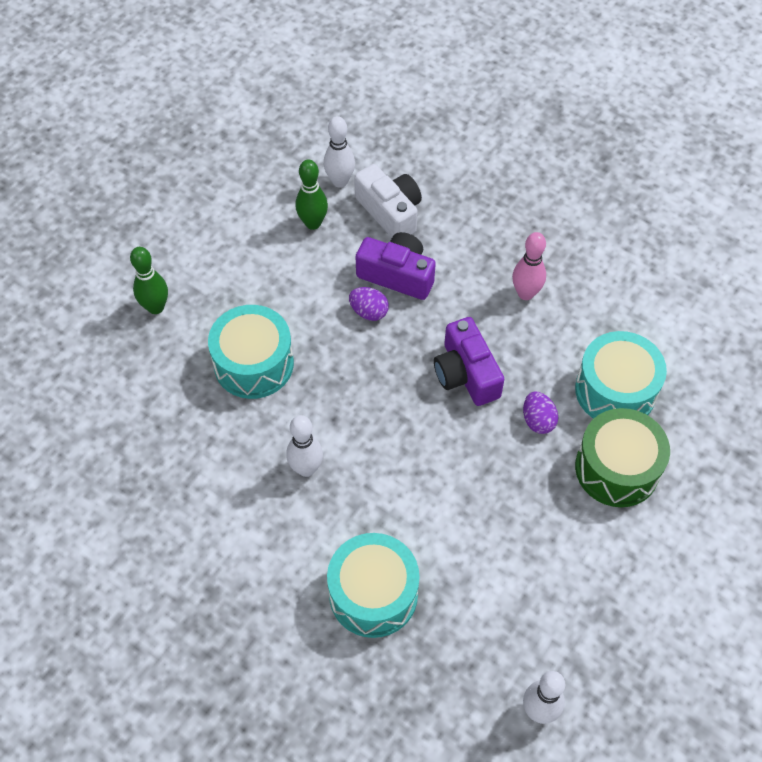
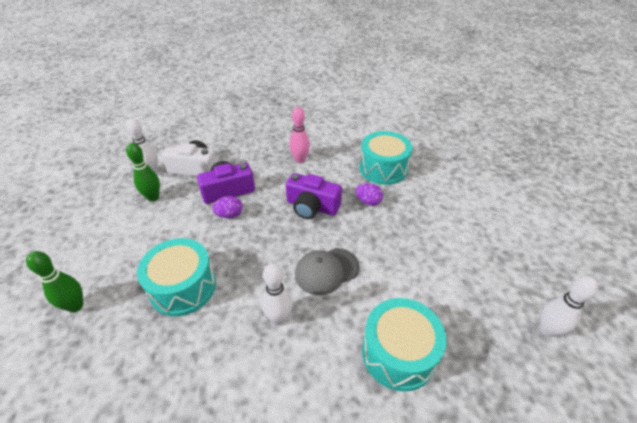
camera: 45 degrees left, 15 degrees down
green drum [575,408,670,507] -> none
none -> grey cap [295,248,359,295]

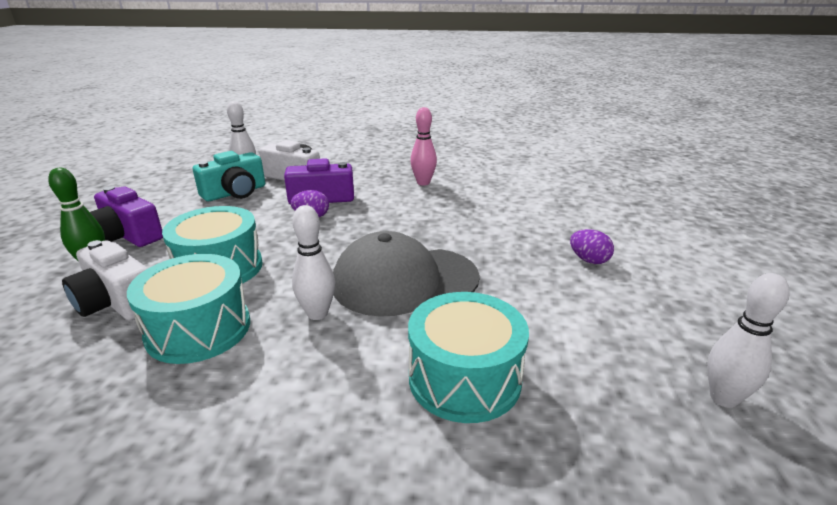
camera: 15 degrees right, 15 degrees down
green bowling pin [126,143,160,201] -> turquoise camera [193,151,265,201]
purple camera [286,173,342,219] -> purple camera moved to [90,186,163,247]
grey cap [295,248,359,295] -> grey cap [333,231,480,317], size x1.60
purple egg [355,183,383,206] -> purple egg moved to [570,229,614,264]
turquoise drum [359,131,413,185] -> turquoise drum moved to [127,254,250,364]
none -> white camera [62,240,148,321]

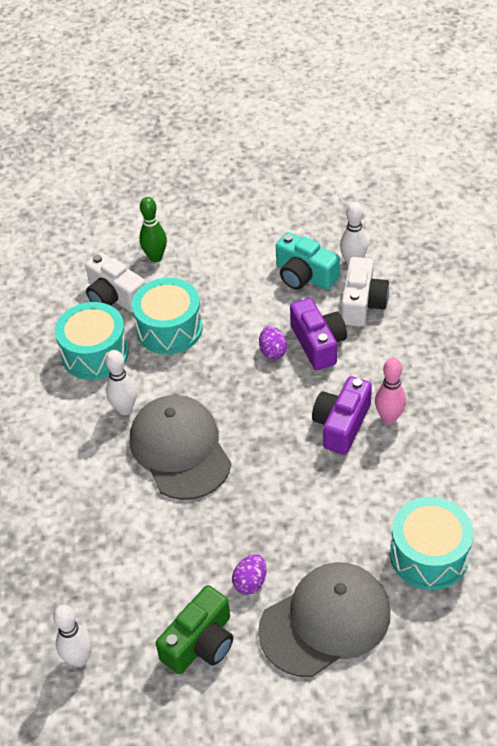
camera: 80 degrees right, 20 degrees up
white camera [62,240,148,321] -> white camera turned 75 degrees counterclockwise [85,252,145,313]
purple camera [90,186,163,247] -> purple camera moved to [312,376,372,455]
turquoise drum [408,292,529,423] -> turquoise drum moved to [390,497,473,590]
none -> green camera [156,585,233,674]
none -> grey cap [258,562,390,677]

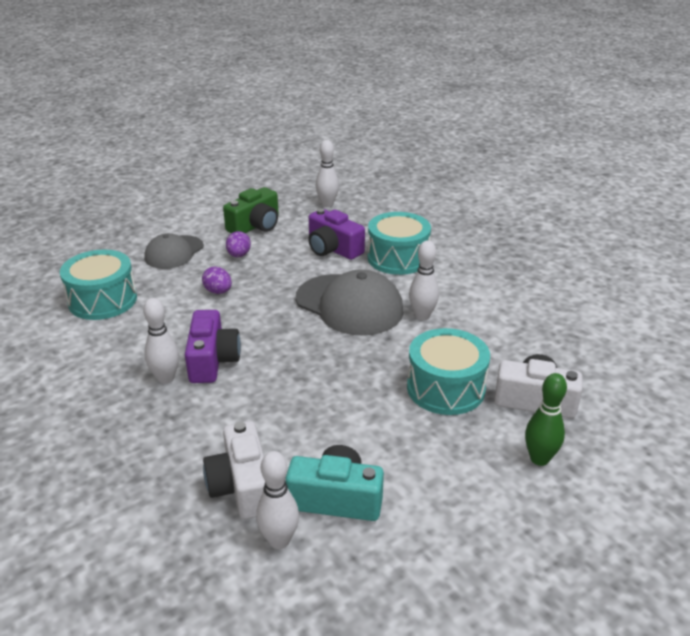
camera: 150 degrees right, 15 degrees down
turquoise drum [55,302,129,380] -> turquoise drum moved to [368,212,431,275]
green camera [156,585,233,674] -> green camera turned 150 degrees counterclockwise [223,187,279,233]
grey cap [258,562,390,677] -> grey cap [144,233,204,269], size x0.62
purple egg [259,326,287,360] -> purple egg moved to [202,267,232,294]
purple camera [290,298,347,370] -> purple camera moved to [308,208,365,260]
pink bowling pin [375,358,406,424] -> white bowling pin [143,298,179,384]

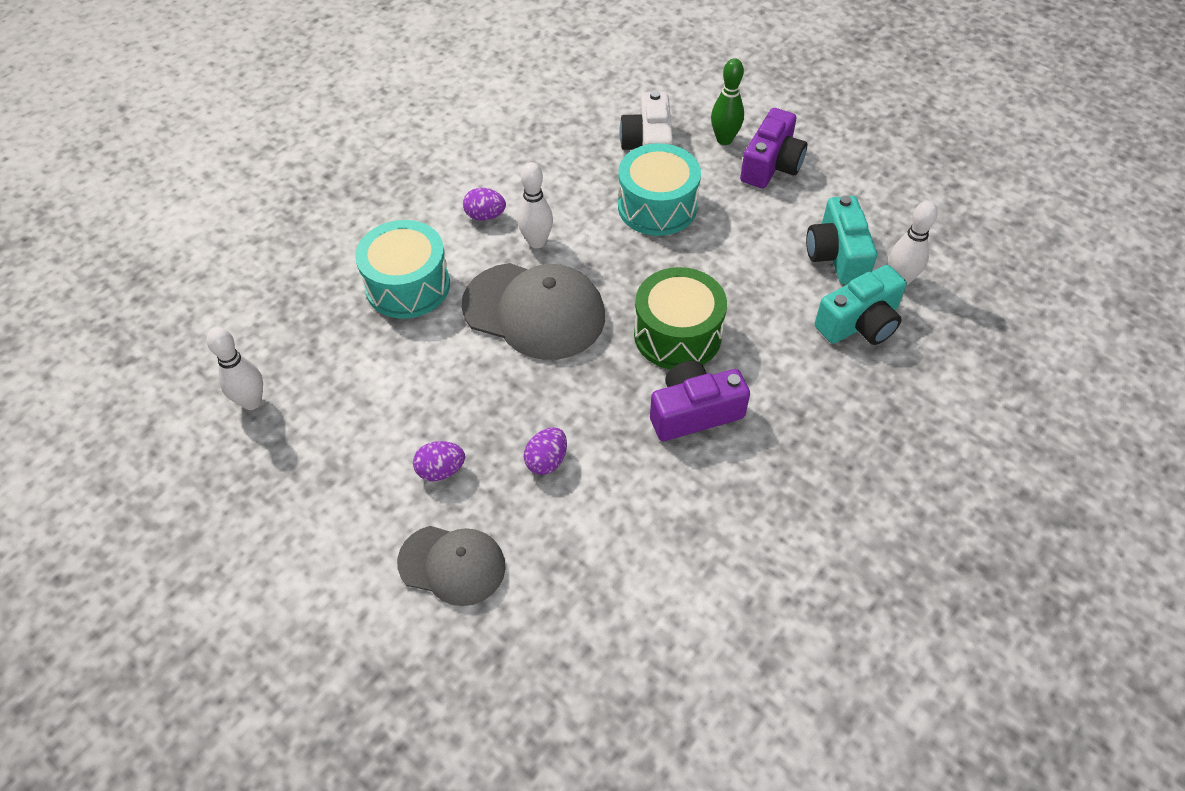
camera: 105 degrees left, 20 degrees up
turquoise drum [60,250,137,320] -> none
white bowling pin [143,298,179,384] -> none
white camera [203,421,265,519] -> turquoise camera [815,265,907,345]
green camera [223,187,279,233] -> none
grey cap [296,269,404,335] -> grey cap turned 90 degrees clockwise [462,263,605,360]
purple camera [308,208,365,260] -> purple camera moved to [740,108,807,188]
none -> purple egg [463,188,506,221]
none -> green drum [634,267,727,370]

